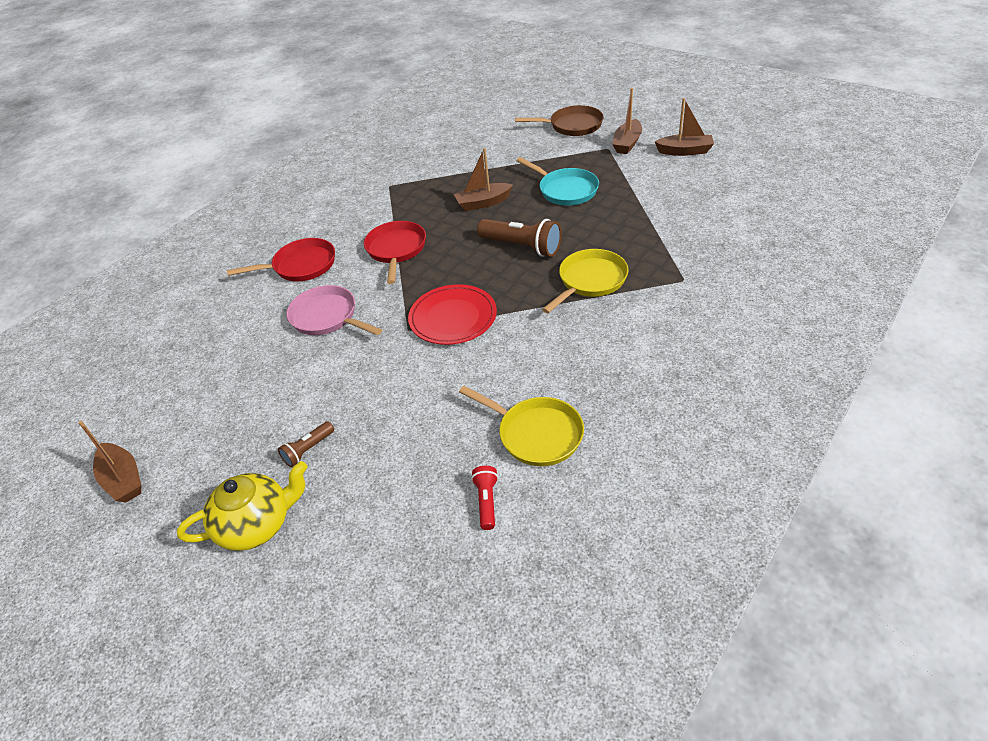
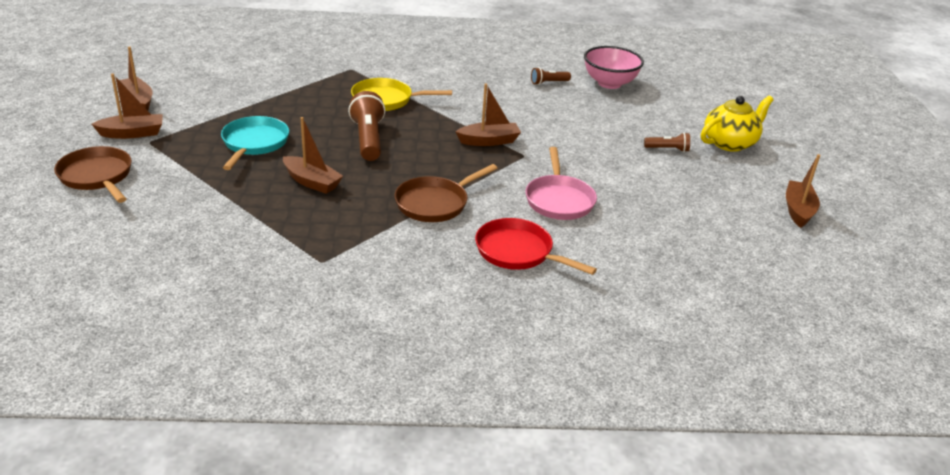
camera: 135 degrees left, 10 degrees down
yellow teapot [177,461,308,551] -> yellow teapot turned 120 degrees clockwise [701,96,774,152]
red pan [364,221,426,284] -> brown pan [395,164,497,222]
red plate [408,284,497,345] -> brown boat [455,83,521,146]
yellow pan [459,386,584,466] -> brown flashlight [531,67,571,85]
red flashlight [471,466,498,530] -> pink bowl [584,46,644,89]

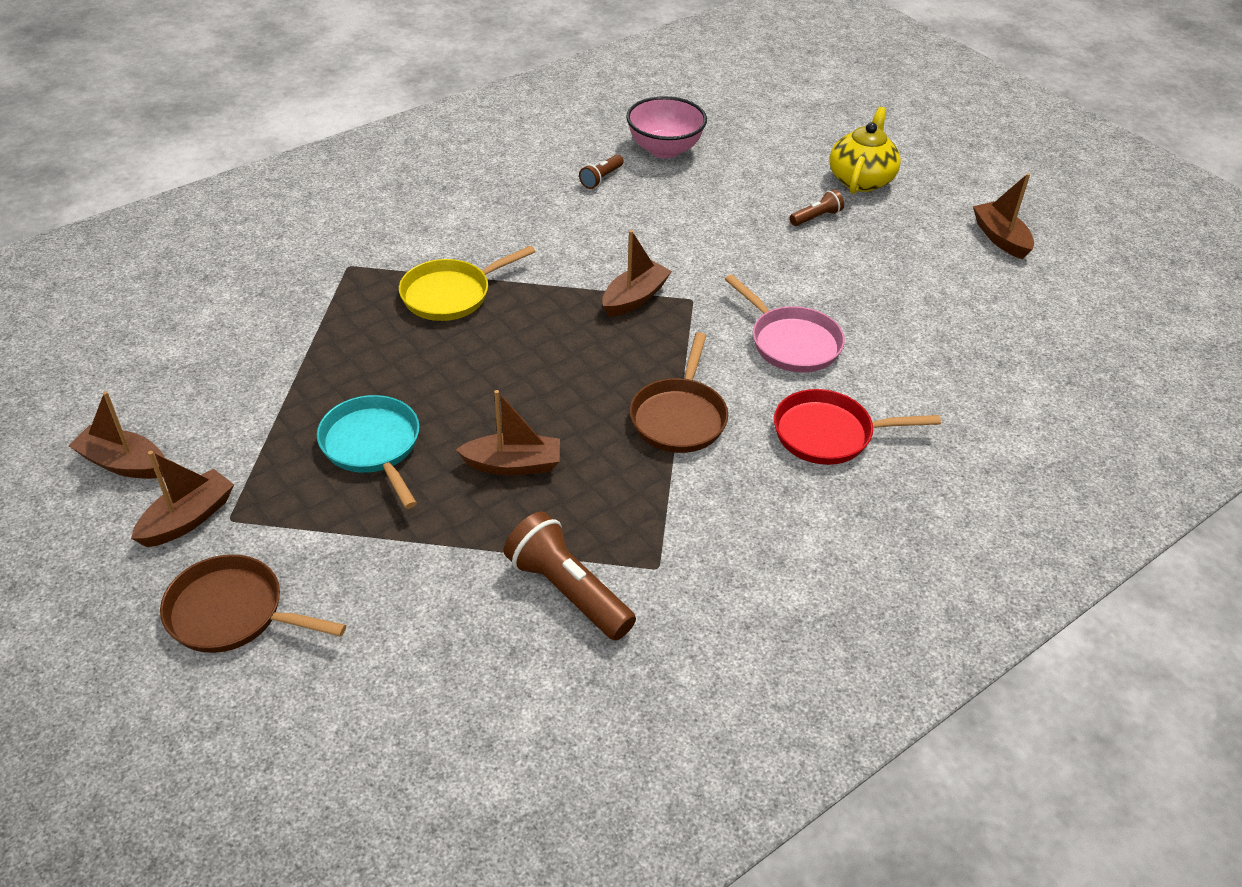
camera: 35 degrees left, 10 degrees up
brown flashlight [348,91,385,161] -> brown flashlight moved to [504,512,636,641]

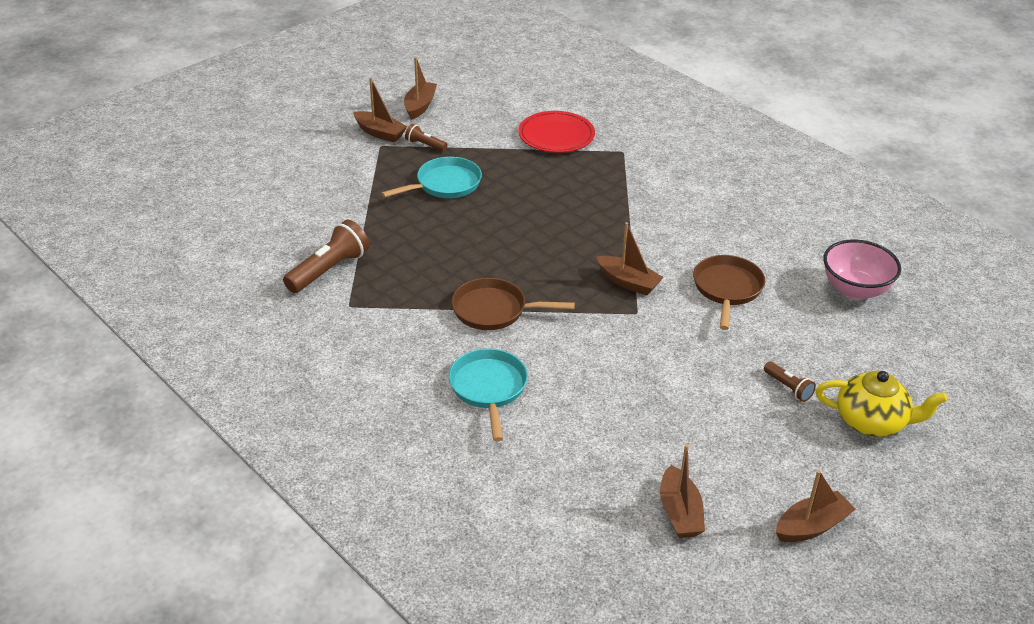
camera: 85 degrees right, 5 degrees down
brown pan [160,554,346,653] -> brown pan moved to [693,255,765,330]
yellow pan [399,246,536,321] -> none
brown boat [456,390,560,475] -> brown boat moved to [660,445,705,538]
brown flashlight [579,155,624,189] -> brown flashlight moved to [405,124,447,152]
pink pan [725,275,845,372] -> none
red pan [774,389,941,465] -> turquoise pan [449,349,528,441]
none -> red plate [518,111,595,153]

